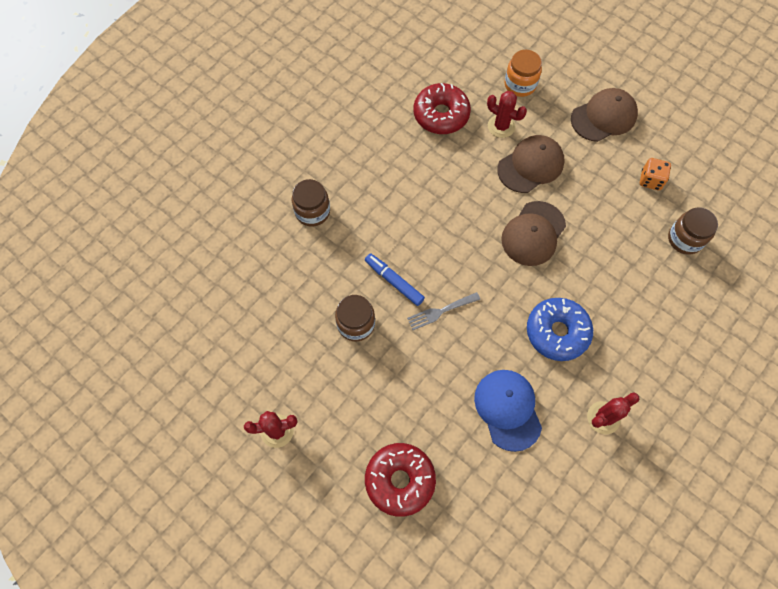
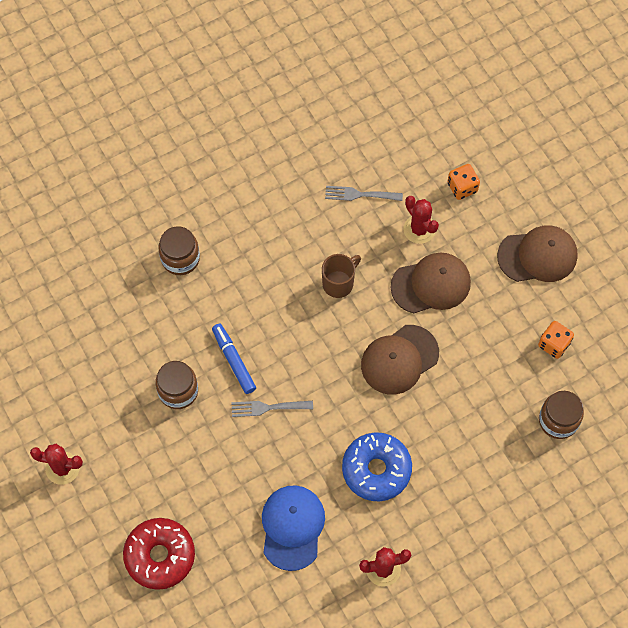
camera: 20 degrees right, 0 degrees up
red donut [414,83,471,134] -> grey fork [325,186,403,201]
orange jar [505,50,542,97] -> orange dice [447,164,480,200]
none -> brown mug [322,254,361,298]

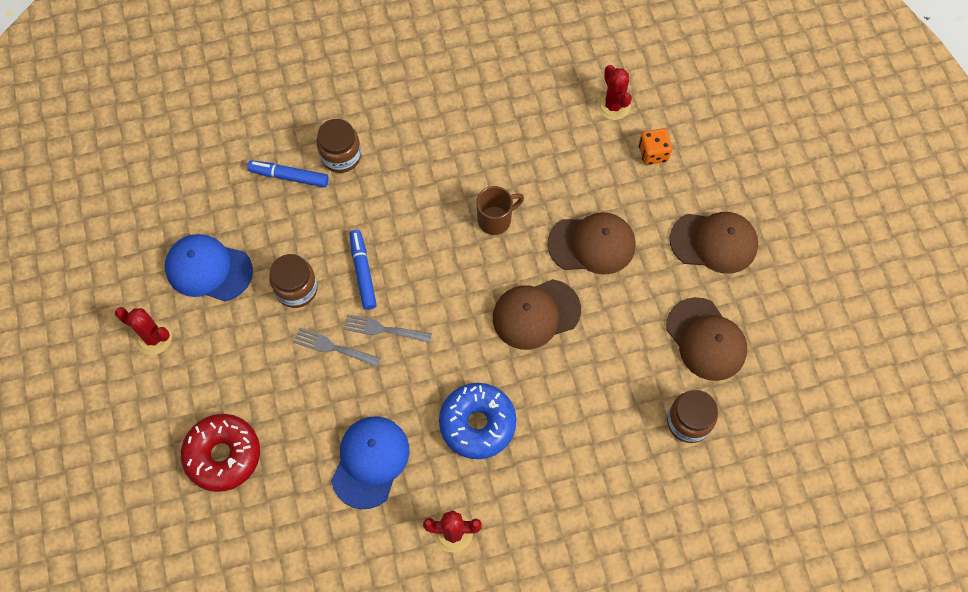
camera: 15 degrees right, 0 degrees up
grey fork [325,186,403,201] -> grey fork moved to [293,328,380,367]
red cactus [404,196,439,244] -> red cactus moved to [597,65,632,120]
orange dice [538,321,574,359] -> brown cap [666,297,747,381]
none -> blue cap [165,234,253,301]
none -> blue marker [247,160,329,187]

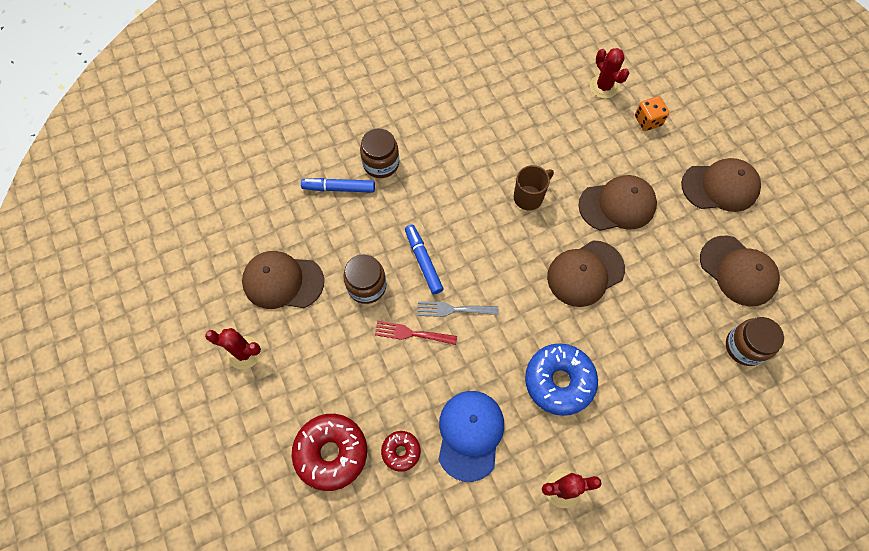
camera: 10 degrees left, 0 degrees up
blue cap [165,234,253,301] -> brown cap [242,251,324,309]
grey fork [293,328,380,367] -> red fork [375,321,457,345]
none -> red donut [381,431,421,472]

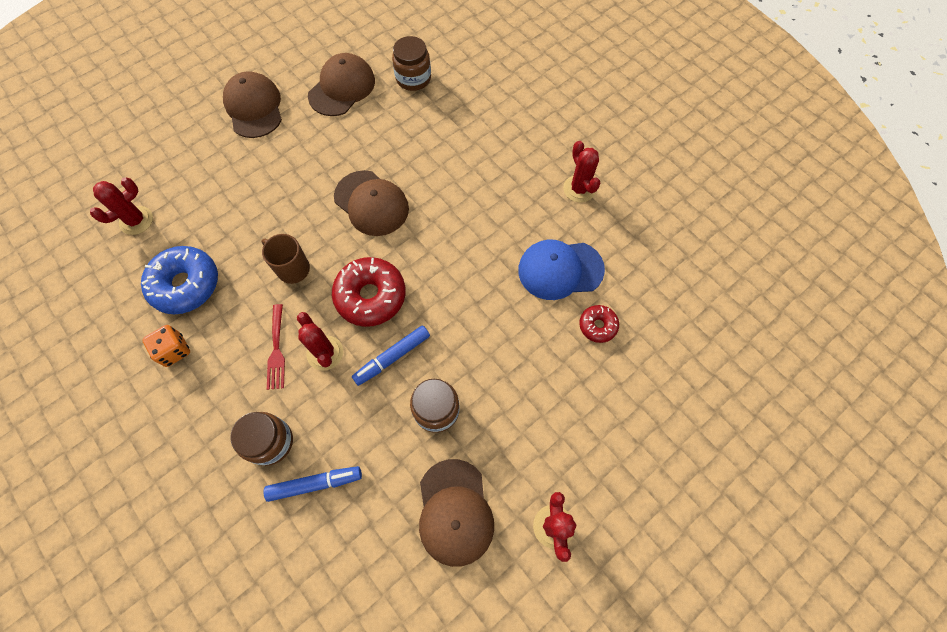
camera: 105 degrees left, 0 degrees up
red donut [292,414,367,491] -> red donut moved to [332,257,406,327]
blue marker [301,178,375,193] -> blue marker turned 90 degrees counterclockwise [264,466,362,502]
red fork [375,321,457,345] -> red fork moved to [267,304,285,390]
grey fork [417,301,499,317] -> none
blue donut [525,343,598,416] -> blue donut moved to [141,246,218,314]
brown cap [579,175,657,231] -> none
orange dice [635,96,669,131] -> orange dice moved to [142,325,190,367]
none -> red cactus [297,312,343,371]

